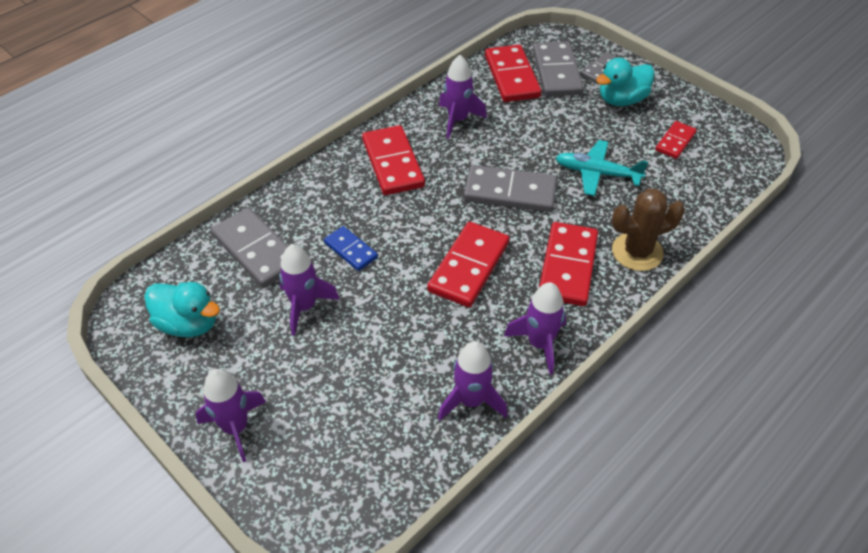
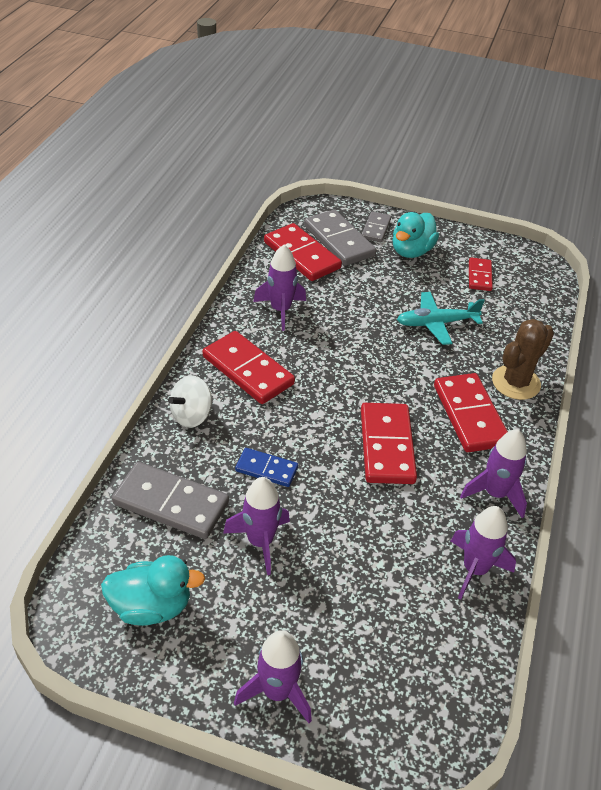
camera: 30 degrees left, 5 degrees down
grey domino [464,165,557,212] -> none
none -> white spinning top [168,375,212,428]

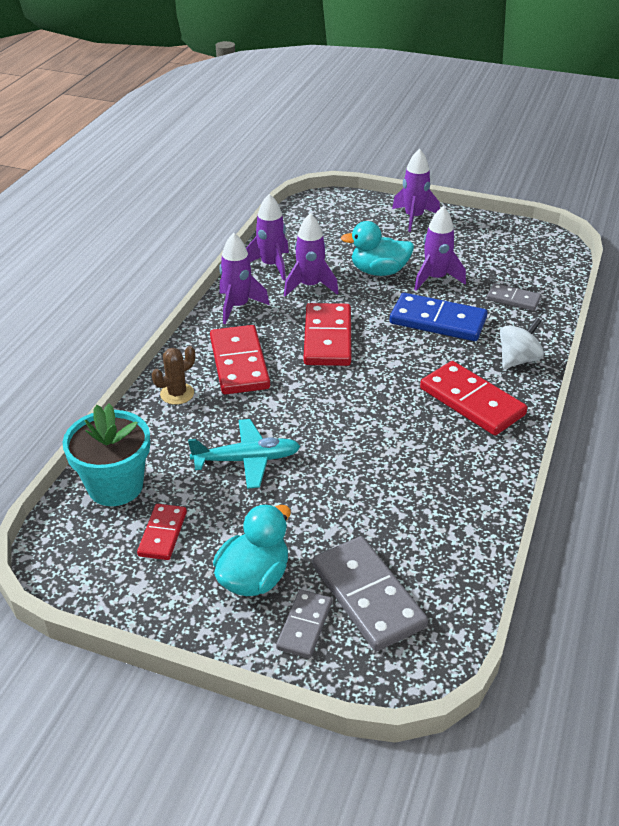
camera: 175 degrees left, 5 degrees down
turquoise duck [101,555,205,626] -> turquoise duck moved to [341,221,414,276]
grey domino [112,462,229,539] -> grey domino [487,283,541,311], size x0.57
blue domino [235,448,298,487] -> blue domino [390,293,487,341], size x1.75
purple rocket [253,244,306,331] -> purple rocket moved to [284,213,339,297]
red domino [264,223,342,281] -> none
brown cactus [492,319,554,400] -> brown cactus [152,346,195,405], size x0.64
none -> turquoise flower pot [63,404,150,506]

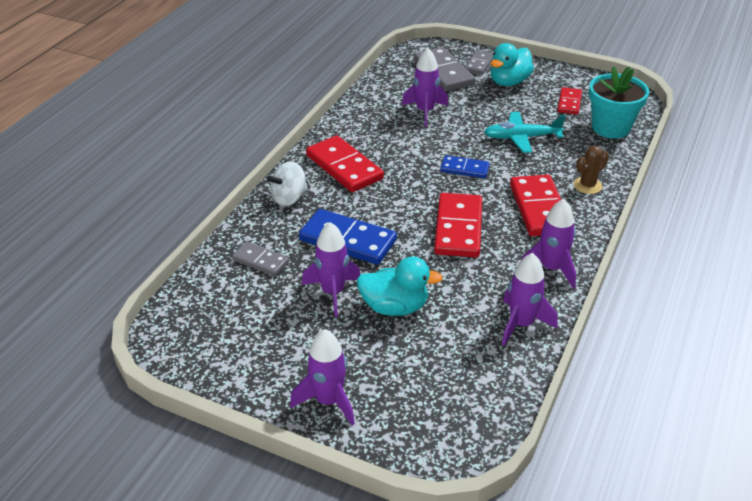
camera: 175 degrees left, 0 degrees up
purple rocket [284,213,339,297] -> purple rocket moved to [402,48,448,127]
none -> blue domino [440,155,490,178]

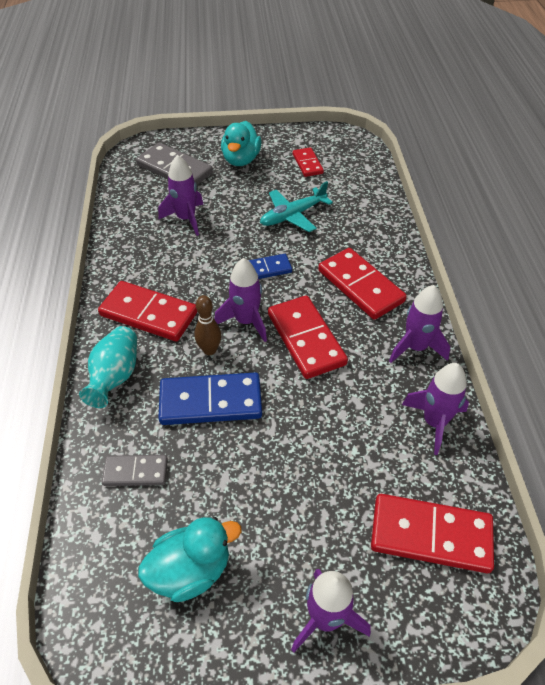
camera: 30 degrees left, 10 degrees up
white spinning top [267,161,308,206] -> turquoise vase [79,326,137,408]
purple rocket [302,222,360,317] -> purple rocket moved to [215,258,267,342]
turquoise duck [357,256,443,316] -> turquoise duck moved to [138,517,242,602]
grey domino [465,50,493,75] -> none
brown cactus [573,146,609,194] -> none
turquoise flower pot [589,66,649,138] -> none
none -> brown bowling pin [194,295,221,355]
none -> red domino [371,494,494,573]

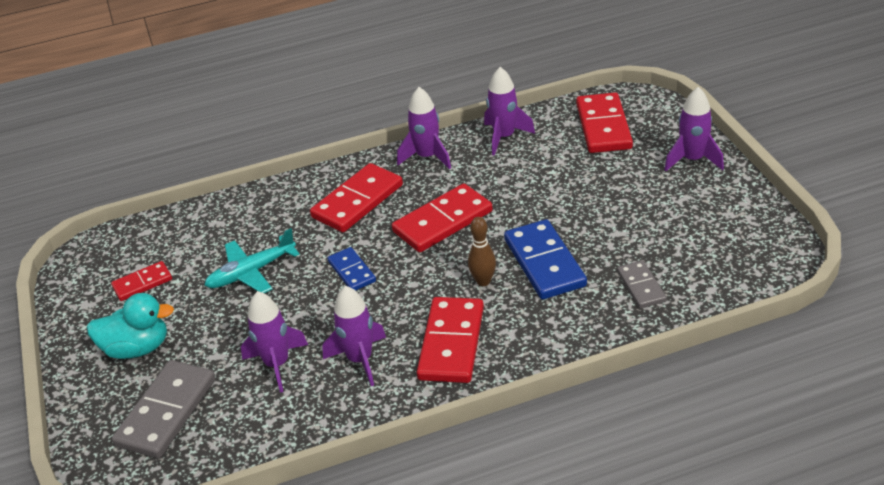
camera: 100 degrees left, 10 degrees down
turquoise vase [79,326,137,408] -> none
turquoise duck [138,517,242,602] -> none
purple rocket [215,258,267,342] -> purple rocket moved to [322,286,386,386]
turquoise plane [260,181,333,232] -> turquoise plane turned 105 degrees clockwise [205,228,300,293]

